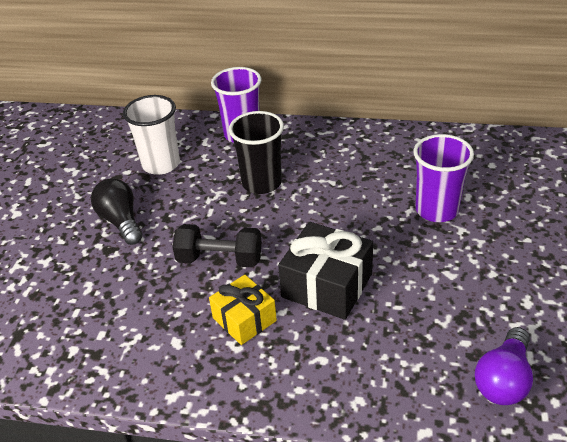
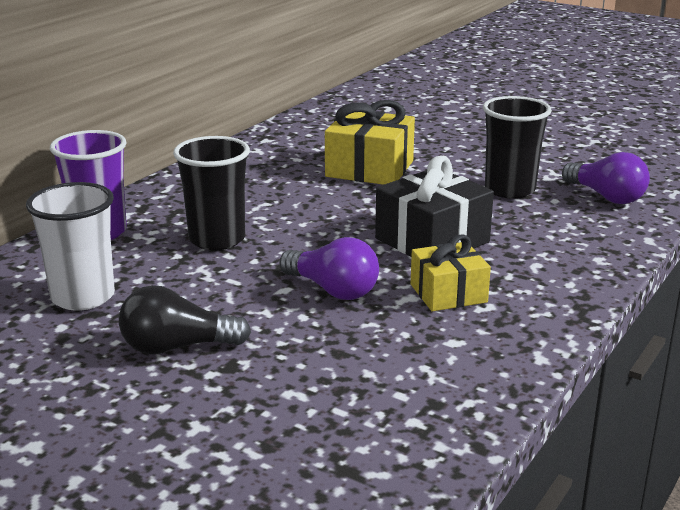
camera: 70 degrees left, 15 degrees down
black dumbbell [172,224,262,268] -> purple light bulb [279,237,379,300]
purple cup [414,134,474,222] -> yellow gift [325,100,415,185]
none -> black cup [483,96,552,199]

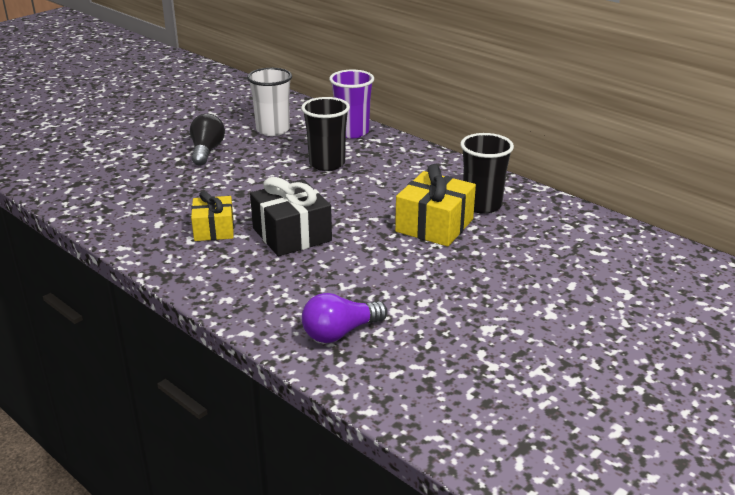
camera: 100 degrees right, 5 degrees up
purple light bulb [279,237,379,300] -> none
black cup [483,96,552,199] -> black cup moved to [460,133,514,214]

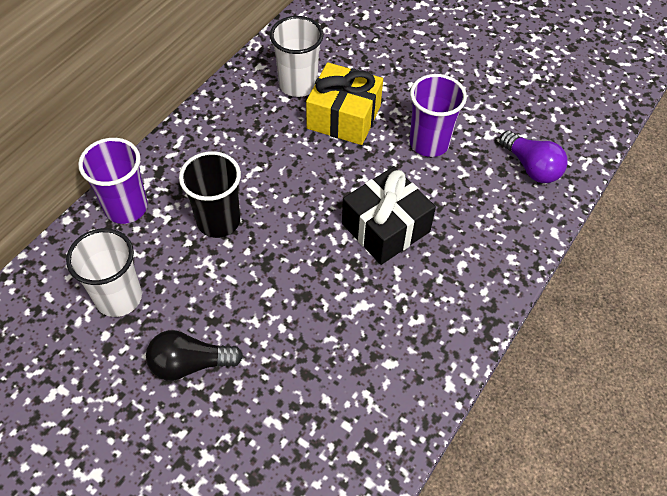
camera: 100 degrees left, 25 degrees up
yellow gift [191,191,234,241] -> none
black cup [460,133,514,214] -> white cup [270,16,324,97]
none -> purple cup [409,74,467,157]

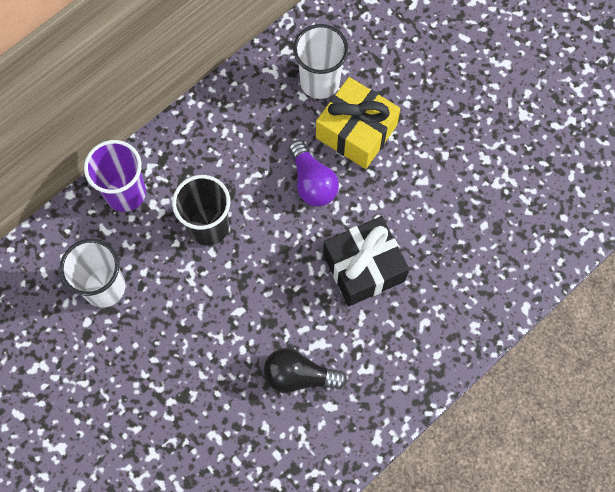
camera: 15 degrees right, 15 degrees up
black light bulb [146,330,243,381] -> black light bulb moved to [264,348,347,393]
purple cup [409,74,467,157] -> none
purple light bulb [499,131,568,183] -> purple light bulb moved to [289,140,339,206]

